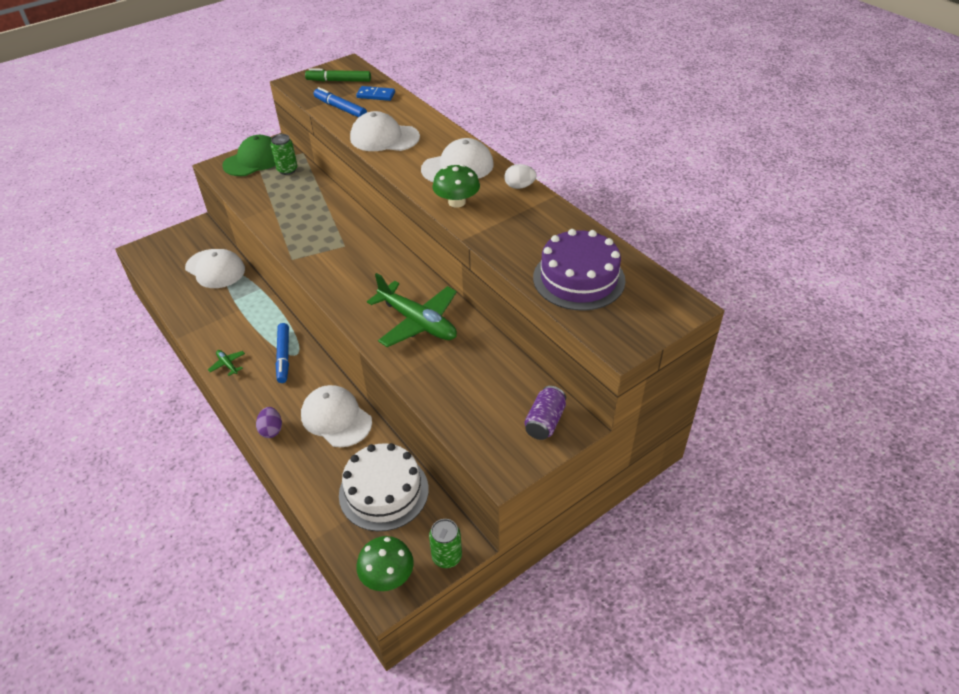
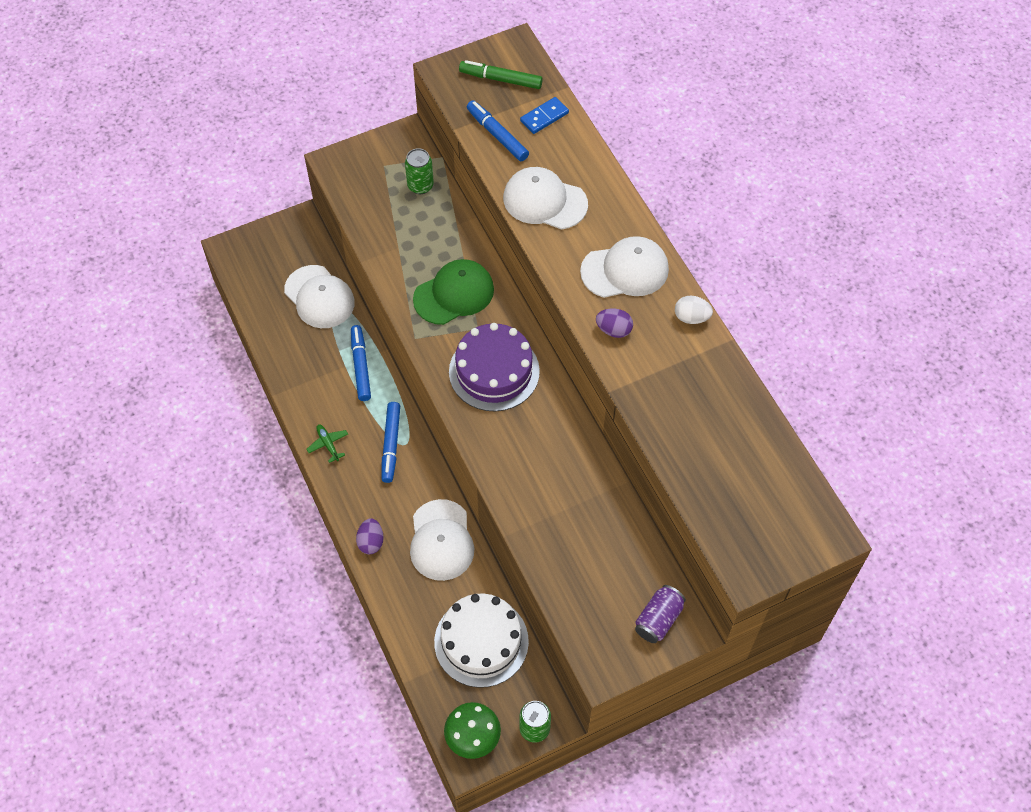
camera: 10 degrees right, 15 degrees up
green cap [222,135,275,176] -> green cap moved to [413,259,494,325]
white cap [301,385,372,447] -> white cap turned 150 degrees counterclockwise [410,499,474,581]
blue domino [356,86,395,101] -> blue domino turned 60 degrees counterclockwise [520,97,569,134]
green plane [367,273,457,347] -> none
green mushroom [433,164,480,208] -> purple egg [596,308,633,338]
purple cake [533,229,625,311] -> purple cake moved to [449,323,540,411]
none -> blue marker [351,325,371,401]

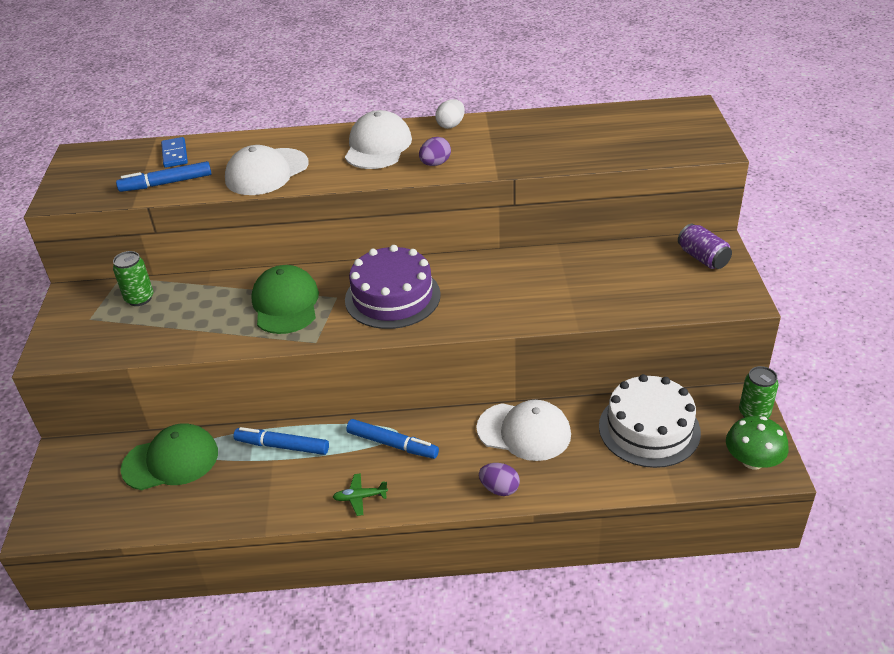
camera: 65 degrees left, 20 degrees down
white cap [284,265,355,328] -> green cap [120,423,218,490]
green marker [459,60,543,89] -> none

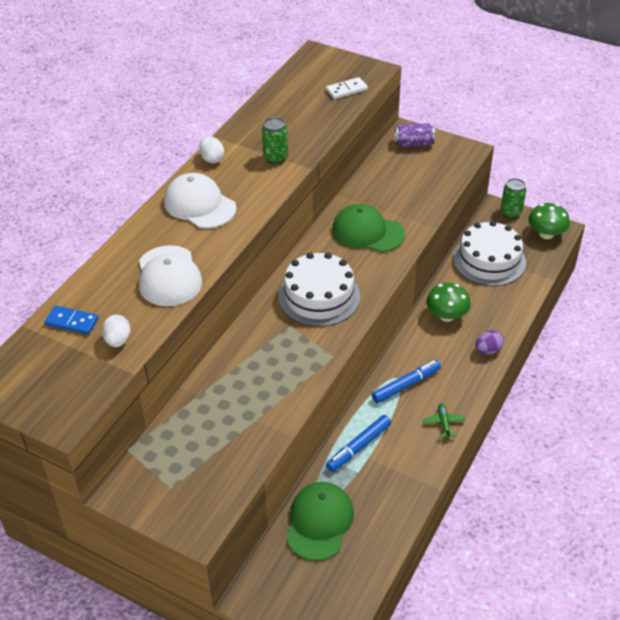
camera: 60 degrees left, 5 degrees up
green can [113,251,153,306] -> green can moved to [262,117,288,164]
blue marker [116,161,211,192] -> white egg [102,315,131,347]
green cap [251,265,319,334] -> green cap moved to [332,204,405,252]
green plane [333,473,388,516] -> green plane turned 150 degrees clockwise [423,403,466,439]
purple cake [345,245,441,329] -> white cake [278,252,360,327]
purple egg [419,137,451,166] -> none
white cap [476,400,571,461] -> green mushroom [426,283,471,322]
none -> white domino [326,77,368,99]

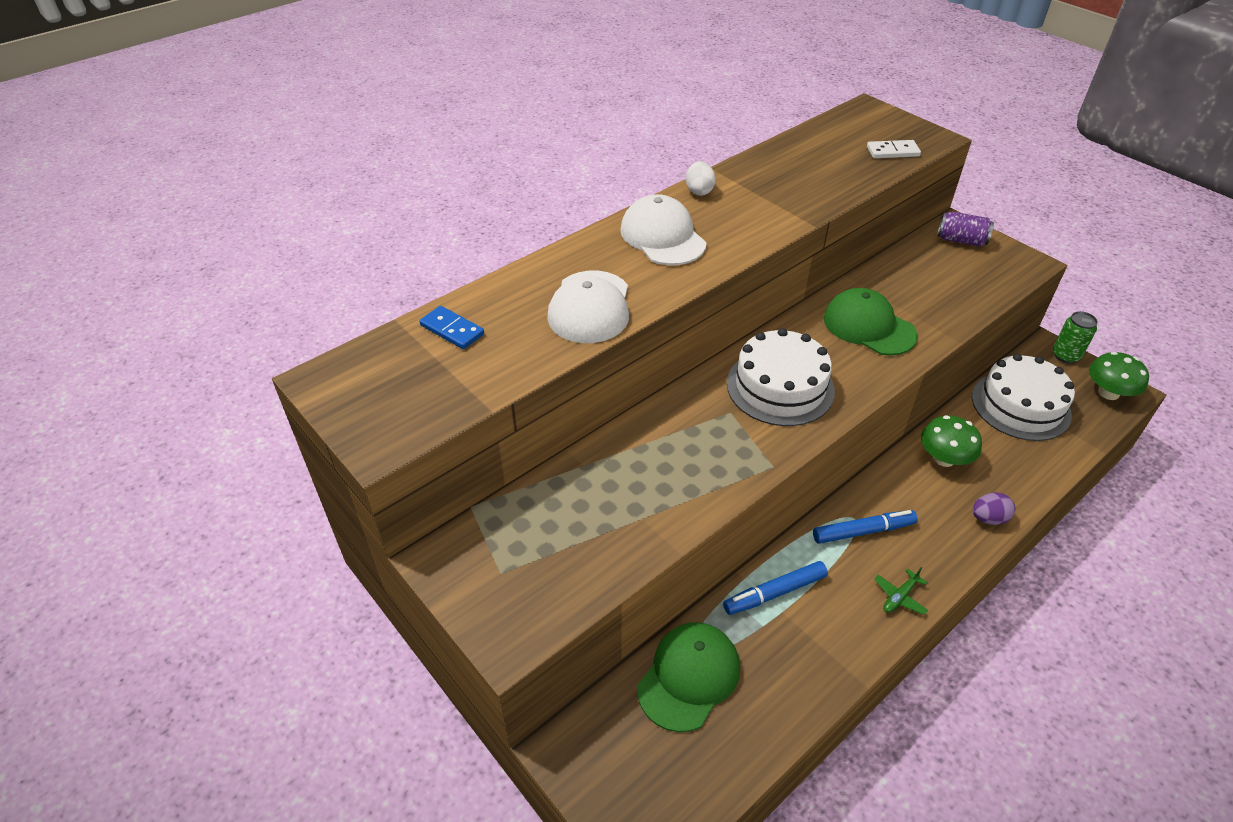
camera: 20 degrees right, 0 degrees up
white egg [102,315,131,347] -> none
green can [262,117,288,164] -> none
green plane [423,403,466,439] -> green plane turned 150 degrees counterclockwise [874,567,928,615]

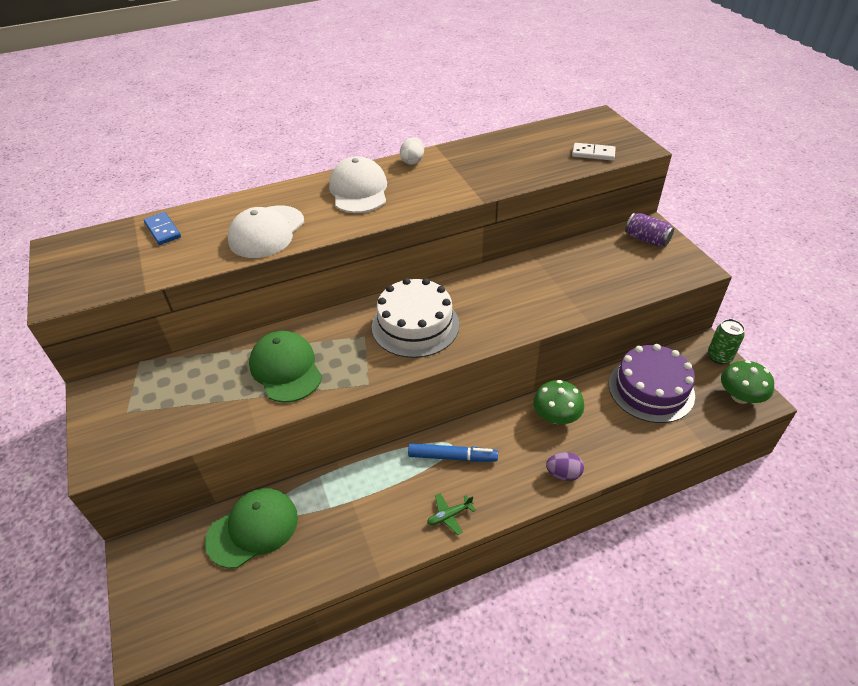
camera: 20 degrees right, 0 degrees up
blue marker [723,561,828,615] -> none
green cap [824,288,918,356] -> green cap moved to [249,331,322,403]
white cake [972,354,1075,441] -> purple cake [609,344,695,423]

